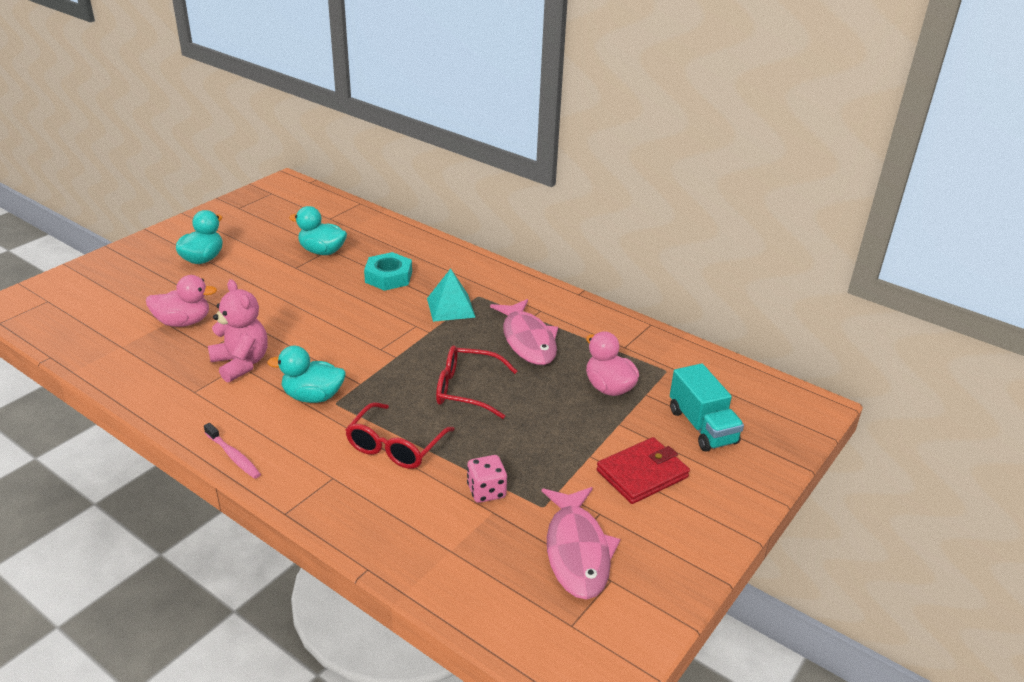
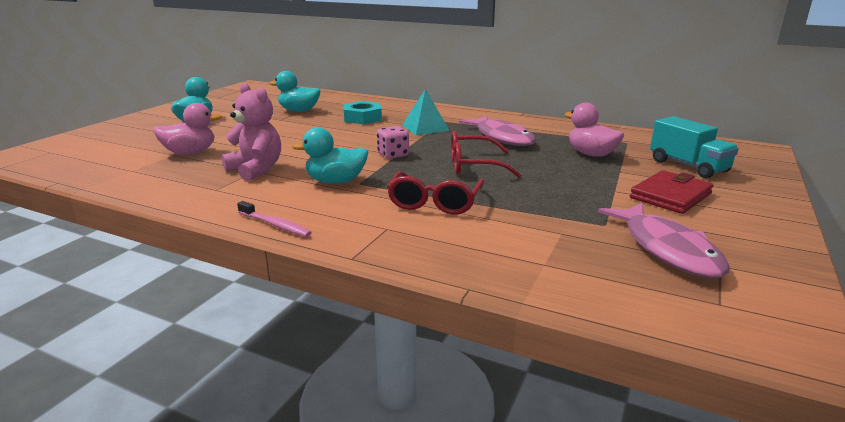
camera: 10 degrees left, 10 degrees down
pink dice [467,455,507,503] -> pink dice moved to [377,126,409,159]

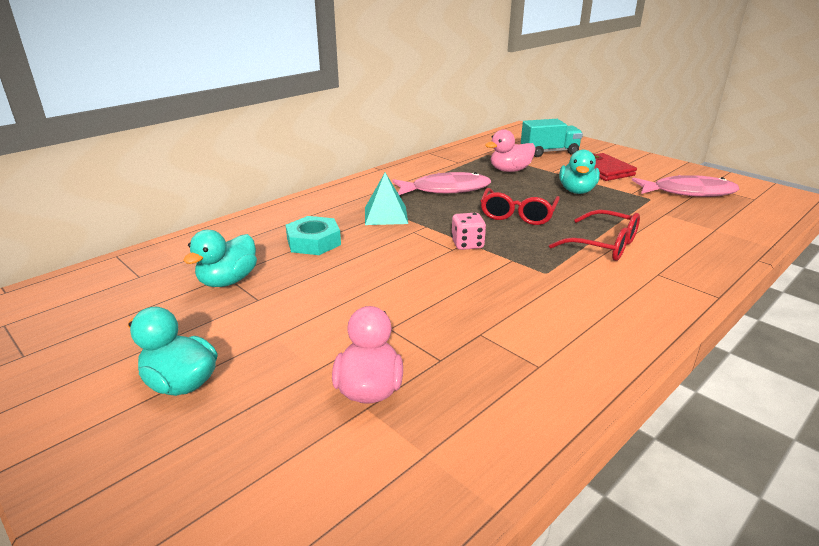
camera: 70 degrees left, 5 degrees up
pink teddy bear [222,83,281,181] -> none
pink toothbrush [237,201,312,237] -> none
turquoise duck [291,127,368,184] -> turquoise duck moved to [559,150,600,194]

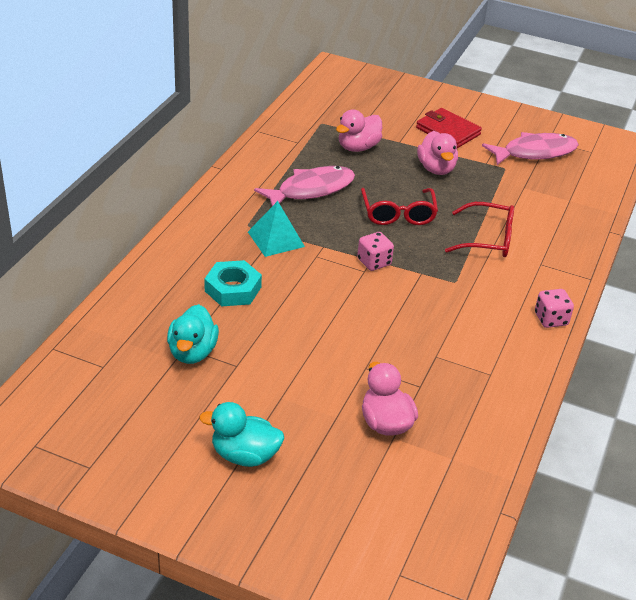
camera: 25 degrees left, 10 degrees up
turquoise truck [521,119,583,157] -> none
turquoise duck [559,150,600,194] -> pink duck [417,131,458,175]
none -> pink dice [535,289,574,328]

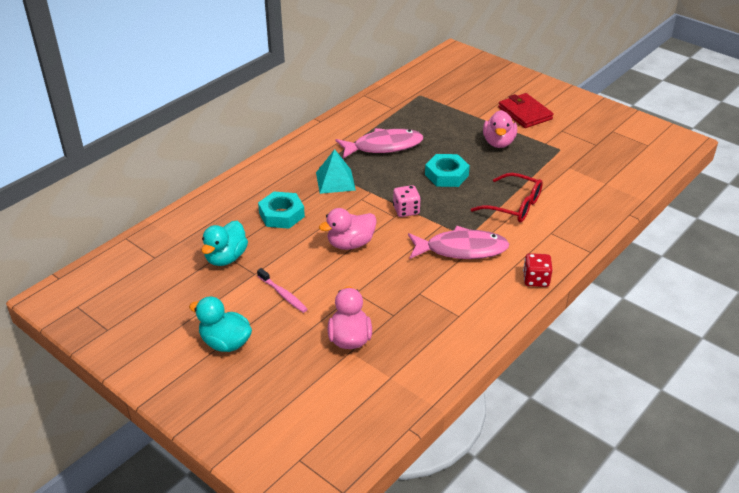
camera: 20 degrees right, 0 degrees up
pink duck [336,109,382,152] -> pink duck moved to [319,208,377,250]
red glasses [361,188,438,225] -> turquoise nut [425,154,470,187]
pink fish [482,132,579,165] -> pink fish moved to [408,226,509,259]
pink dice [535,289,574,328] -> red dice [523,253,553,287]
none -> pink toothbrush [257,268,308,313]

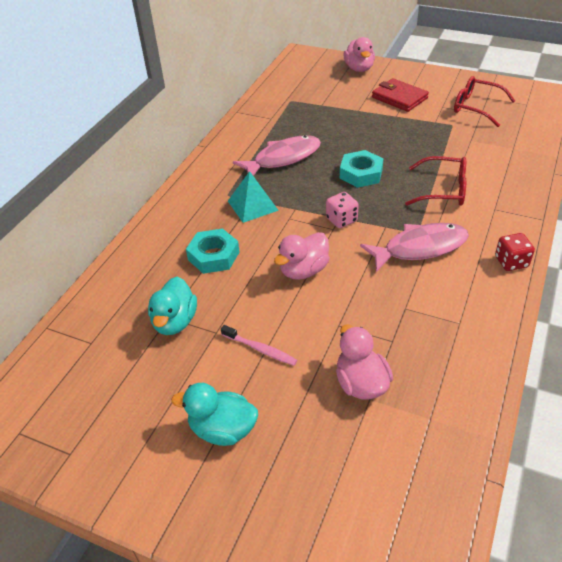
camera: 15 degrees left, 5 degrees up
pink duck [483,110,517,148] -> pink duck moved to [343,37,375,72]
none -> red glasses [454,76,515,127]

